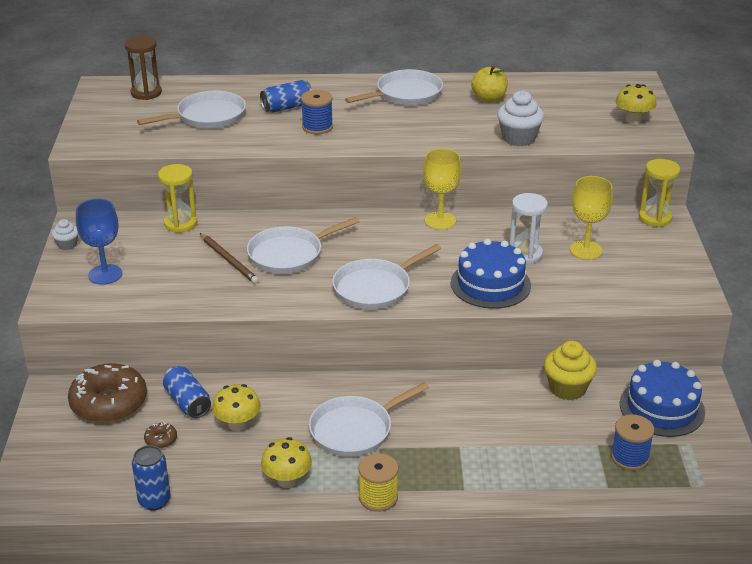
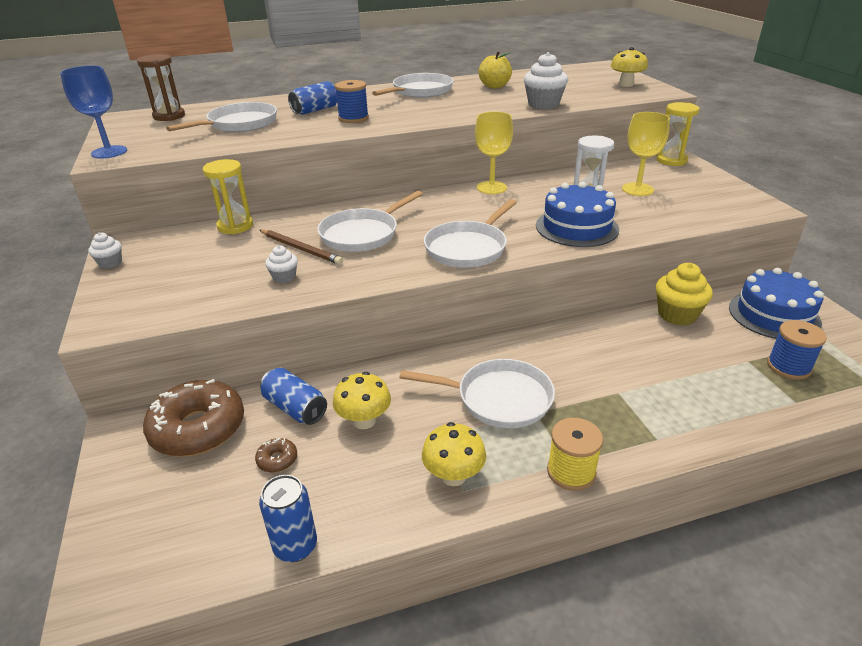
camera: 15 degrees left, 0 degrees up
blue goblet [76,199,122,285] -> blue goblet moved to [60,66,127,159]
white pan [309,382,429,457] -> white pan turned 120 degrees counterclockwise [400,359,555,428]
none -> white cupcake [265,245,298,283]

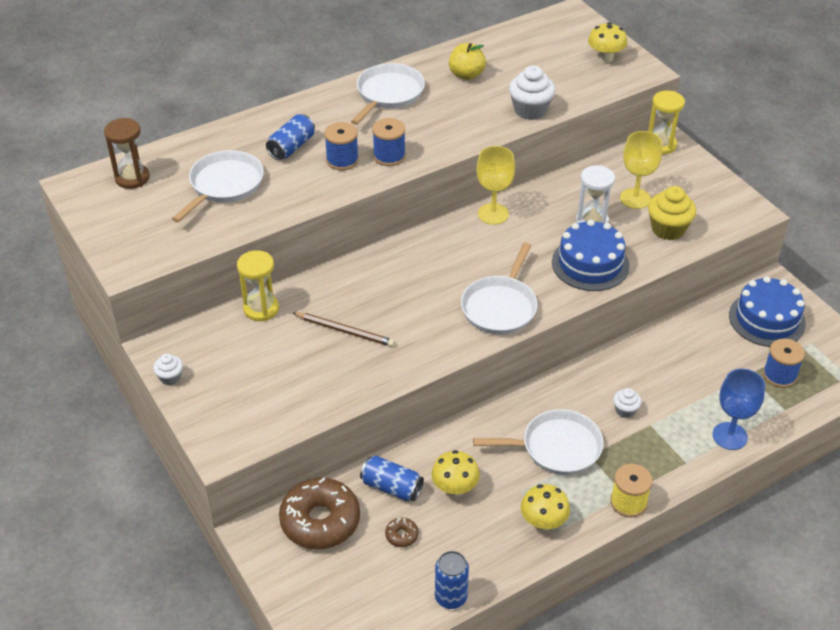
camera: 15 degrees left, 10 degrees up
blue goblet [60,66,127,159] -> blue goblet moved to [713,369,765,450]
white cupcake [265,245,298,283] -> white cupcake moved to [613,388,642,418]
white pan [317,191,423,252] -> none
yellow cupcake [656,263,713,326] -> yellow cupcake moved to [648,186,696,240]
none -> blue spool [372,118,406,166]

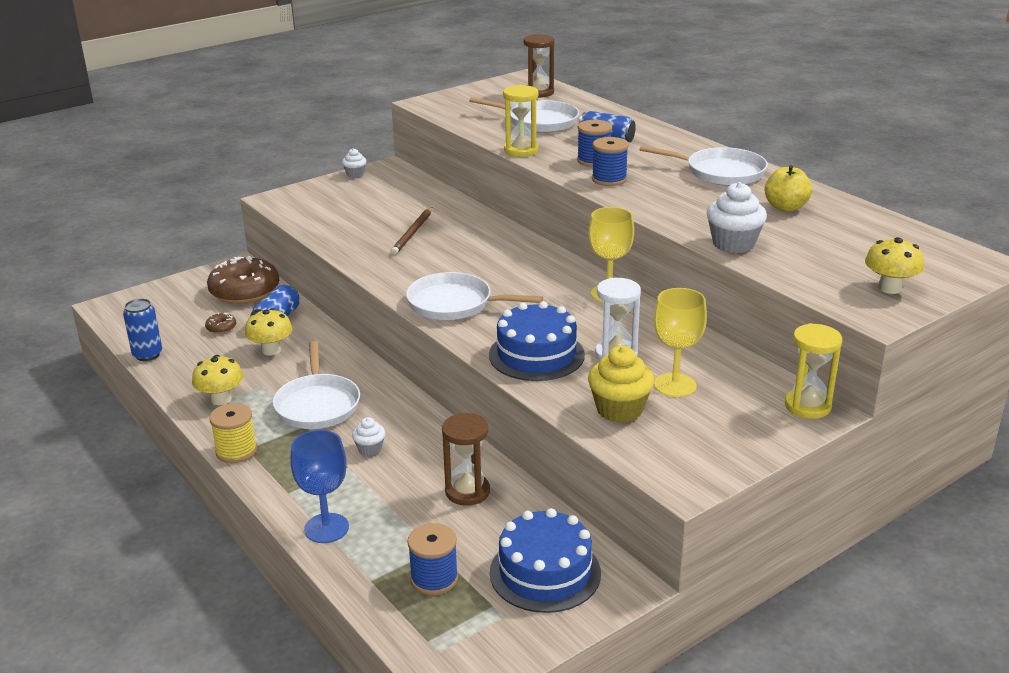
camera: 85 degrees right, 15 degrees down
yellow hourglass [237,250,279,321] -> yellow hourglass moved to [503,85,538,157]
none -> brown hourglass [442,413,490,506]

